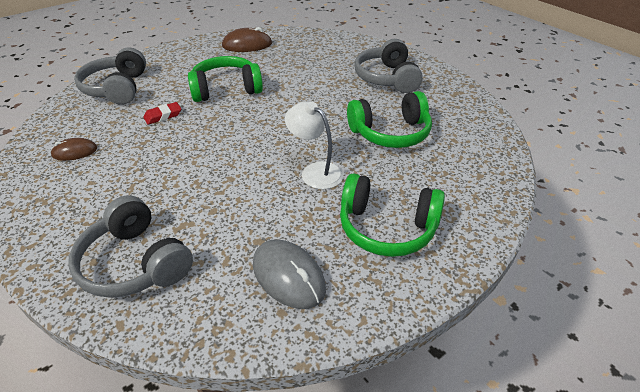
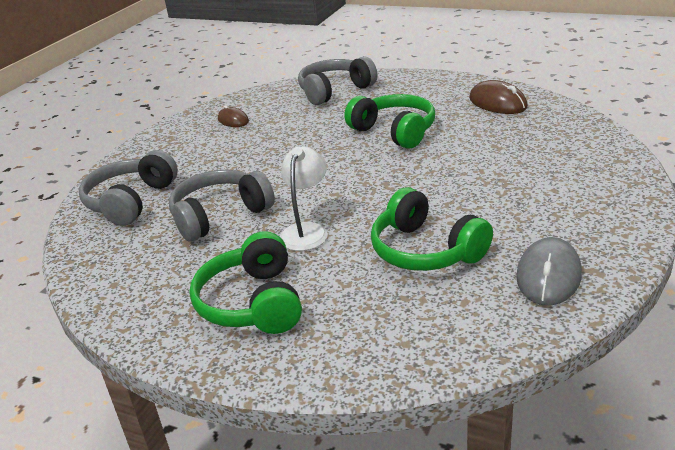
camera: 65 degrees right, 10 degrees down
red eraser [143,102,181,125] -> none
grey mouse [253,239,326,309] -> grey mouse moved to [516,237,582,306]
grey headphones [354,39,423,93] -> grey headphones moved to [169,170,275,242]

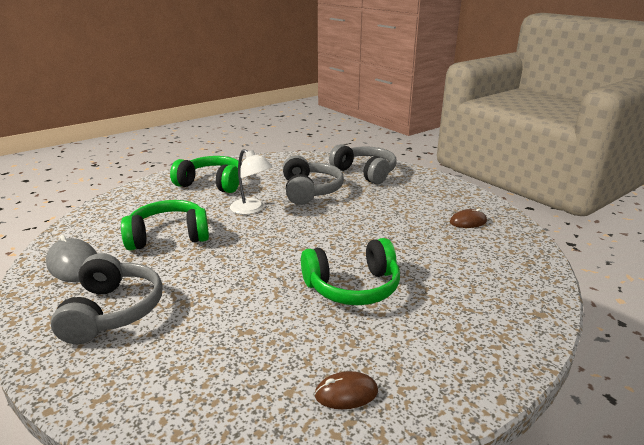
camera: 115 degrees right, 5 degrees down
grey headphones [298,56,377,105] -> grey headphones moved to [51,253,162,344]
brown mouse [469,80,528,114] -> brown mouse [314,371,378,409], size x0.62

